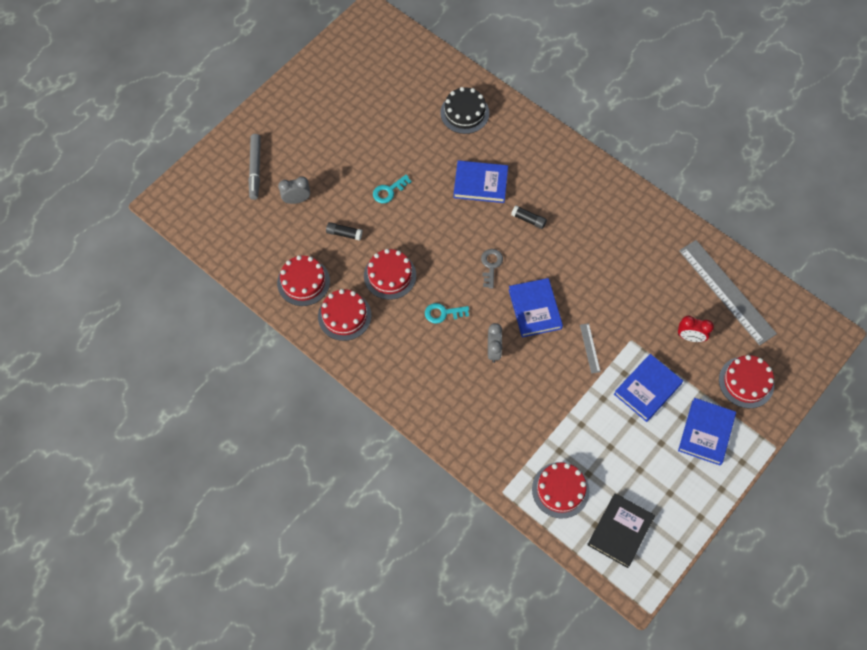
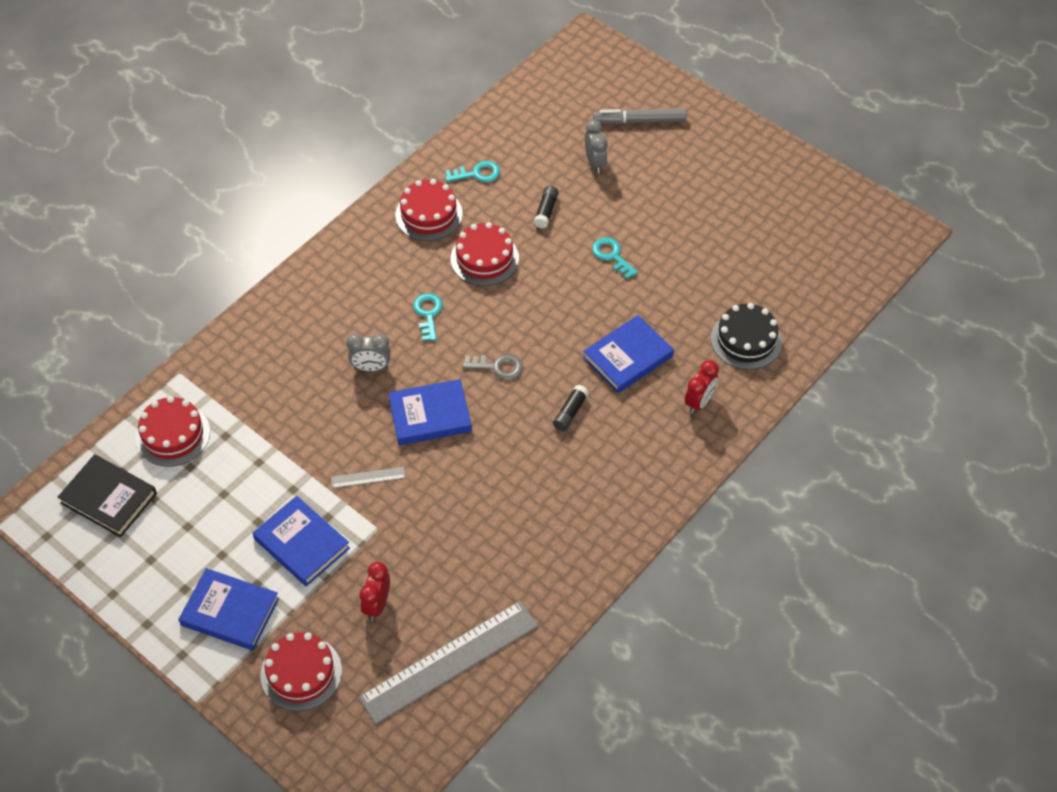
camera: 90 degrees right, 10 degrees down
red cake [277,255,330,306] -> turquoise key [445,161,500,182]
blue book [453,160,508,203] -> blue book turned 45 degrees clockwise [583,315,674,393]
none -> red clock [685,360,719,414]

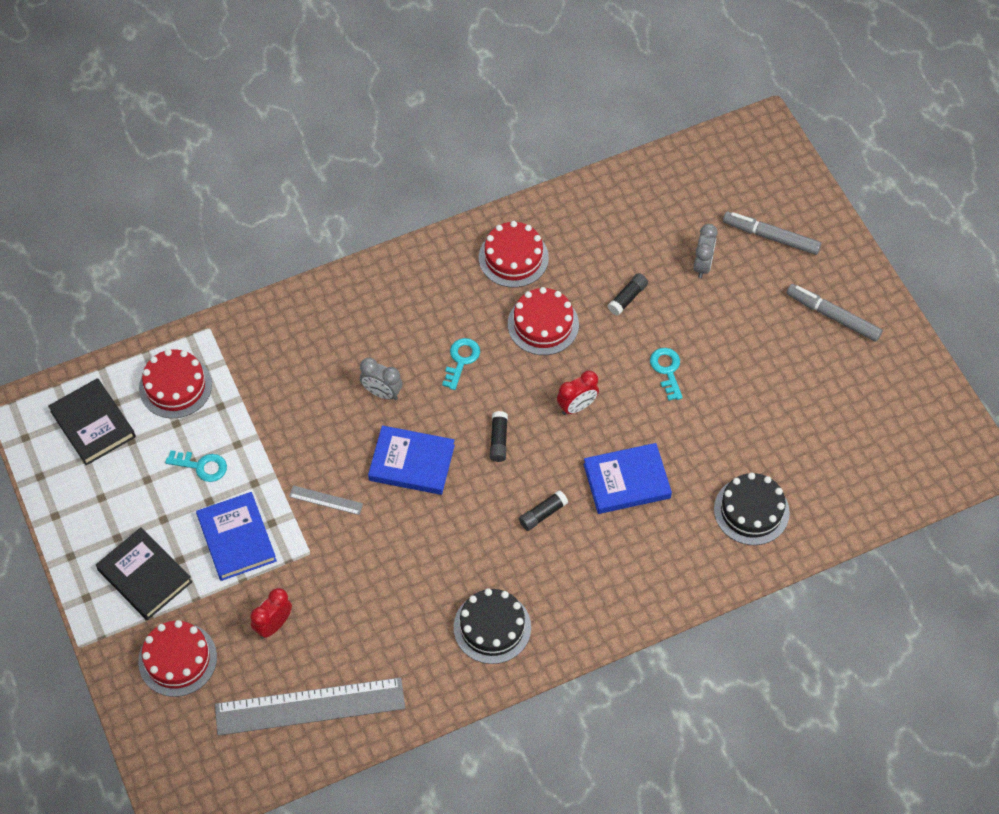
camera: 25 degrees right, 5 degrees up
blue book [178,568,279,651] -> black book [96,527,192,620]
turquoise key [445,161,500,182] -> turquoise key moved to [165,450,227,482]
grey key [463,354,523,380] -> black glue stick [490,411,508,462]
red clock [685,360,719,414] -> red clock moved to [557,370,599,415]
none -> black cake [454,588,531,664]
none -> grey marker [787,284,883,342]

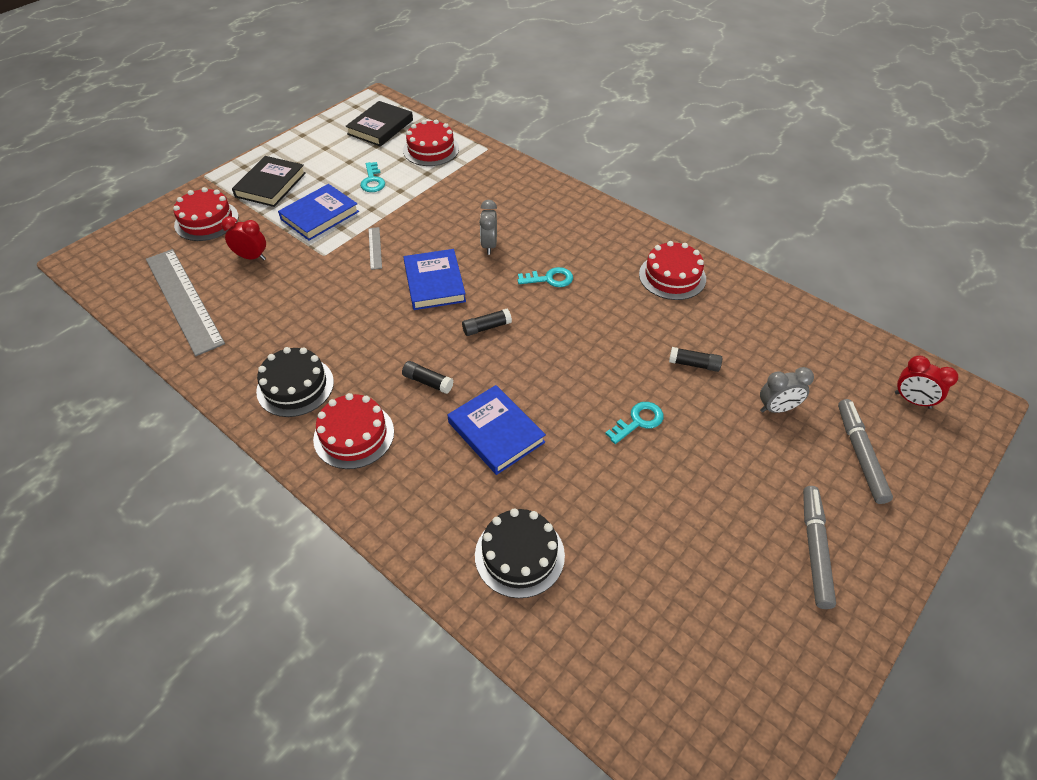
camera: 65 degrees right, 10 degrees down
red cake [508,287,579,355] -> red cake moved to [313,393,394,469]
red clock [557,370,599,415] -> red clock moved to [895,356,958,409]

